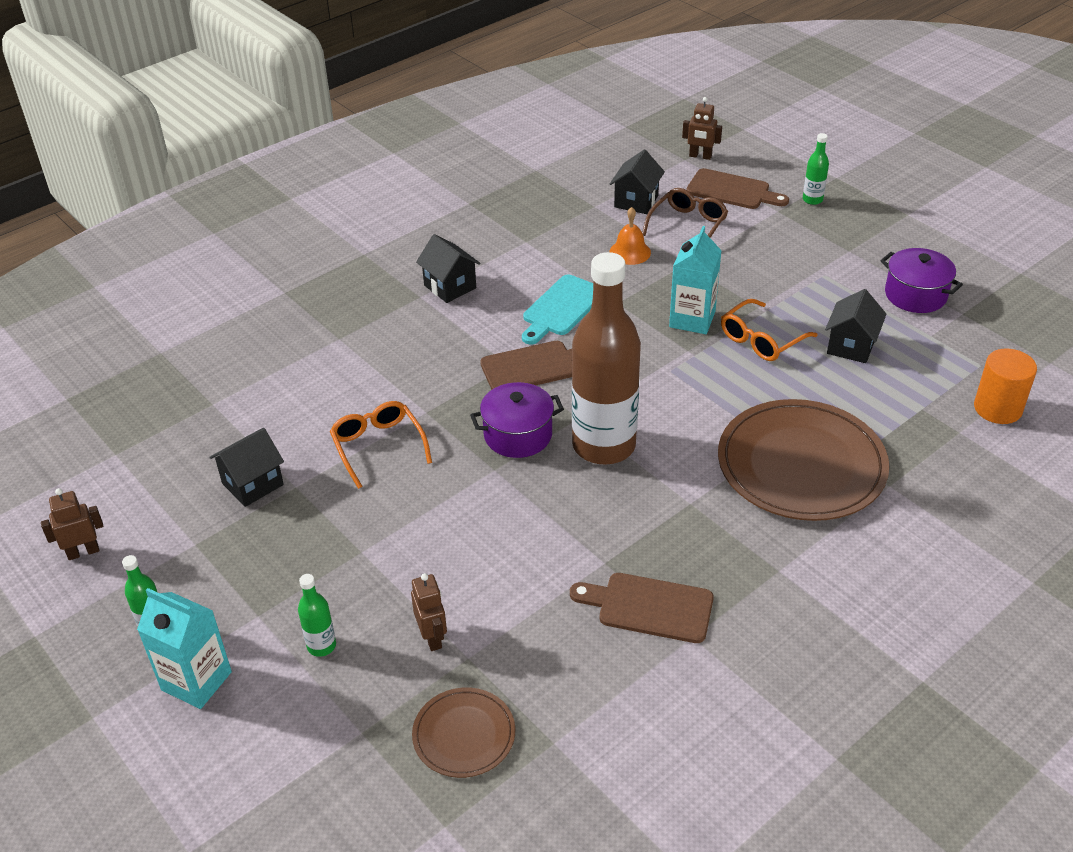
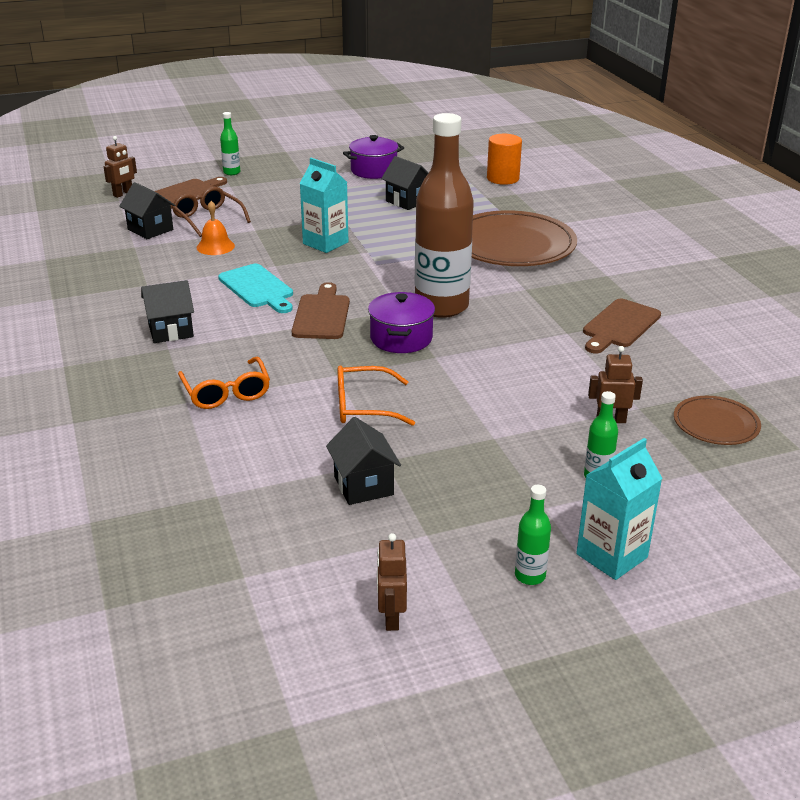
camera: 70 degrees left, 10 degrees down
orange glasses [721,299,818,361] -> orange glasses moved to [178,357,270,409]

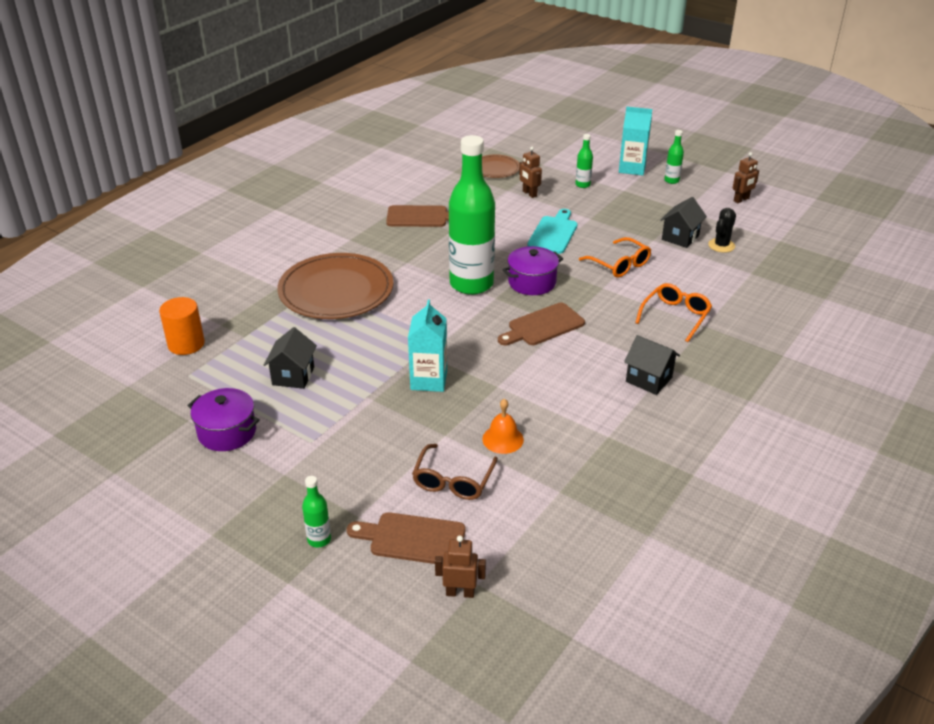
camera: 125 degrees left, 5 degrees up
black house [119,182,175,239] -> none
turquoise cutting board [218,264,293,313] -> turquoise cutting board moved to [527,209,578,254]
brown bottle [415,113,474,318] -> green bottle [449,135,495,295]
none -> black cactus [708,208,736,253]

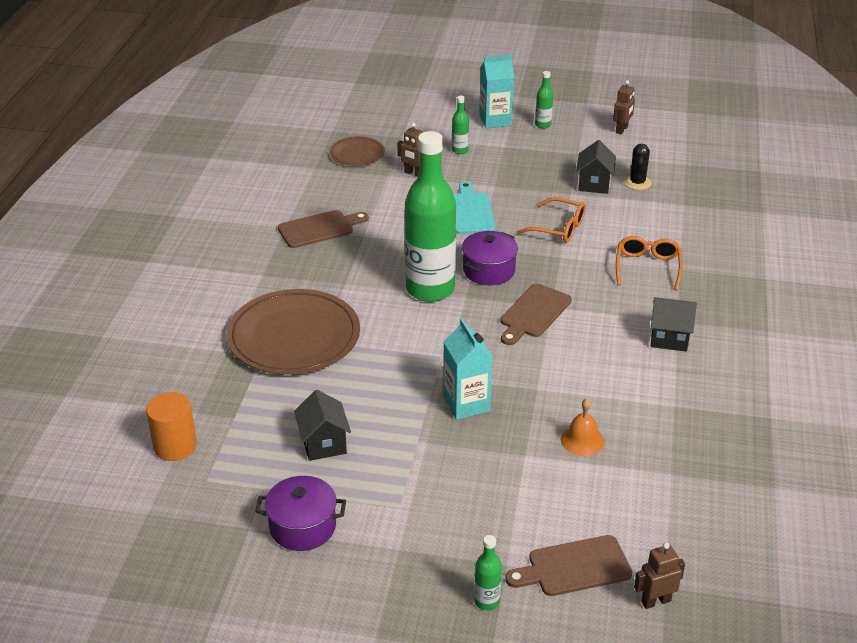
camera: 25 degrees left, 0 degrees up
brown glasses [412,444,498,500] -> none

